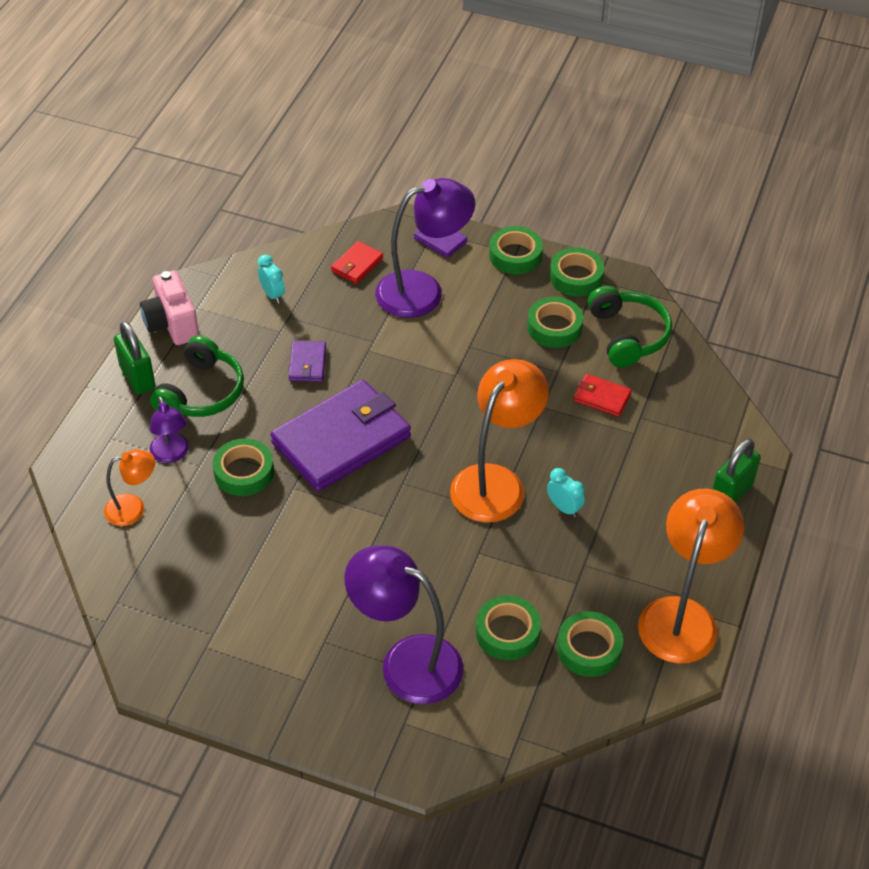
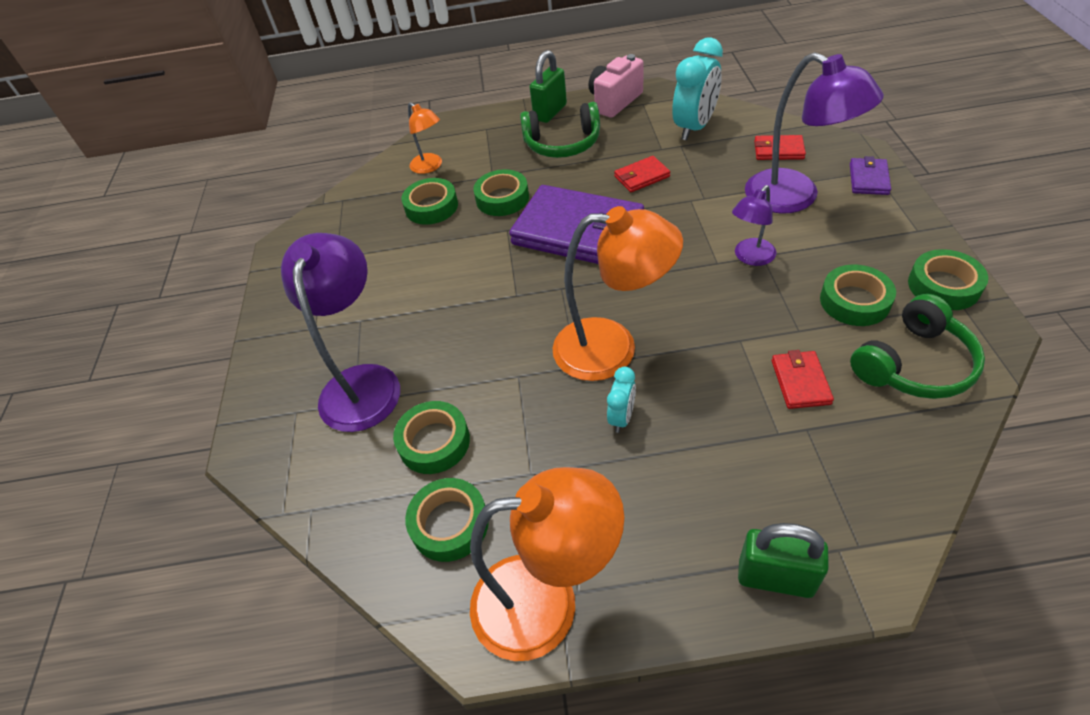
camera: 70 degrees right, 0 degrees up
purple lamp [150,396,189,463] -> purple lamp moved to [732,185,776,266]
turquoise clock [258,254,285,303] -> turquoise clock [672,38,723,140], size x1.97
purple wallet [289,341,326,382] -> red wallet [614,156,670,192]
green tape [489,226,543,274] -> green tape moved to [402,178,458,225]

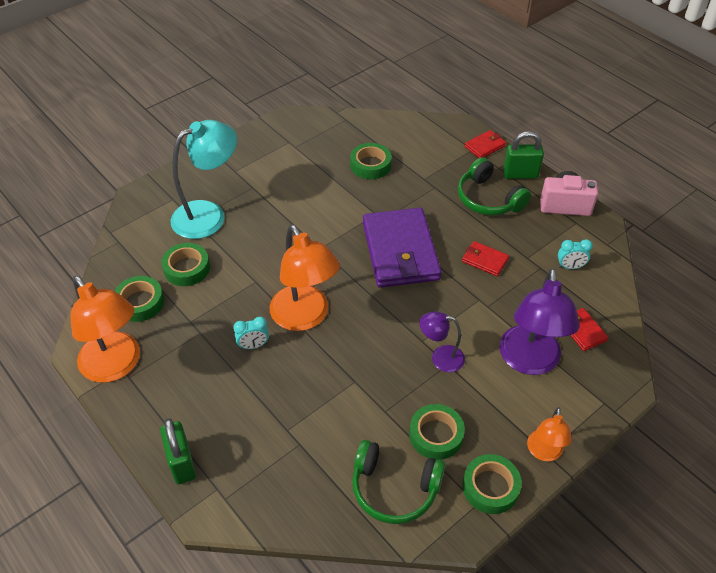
camera: 50 degrees right, 0 degrees up
purple lamp [281,233,400,432] -> turquoise lamp [170,120,237,239]
orange lamp [408,102,442,174] -> orange lamp moved to [527,407,572,461]
green tape [473,169,529,216] -> none
turquoise clock [672,38,723,140] -> turquoise clock [558,239,593,269], size x0.51
red wallet [772,350,834,409] -> red wallet moved to [465,130,506,158]
purple wallet [850,156,891,195] -> none

